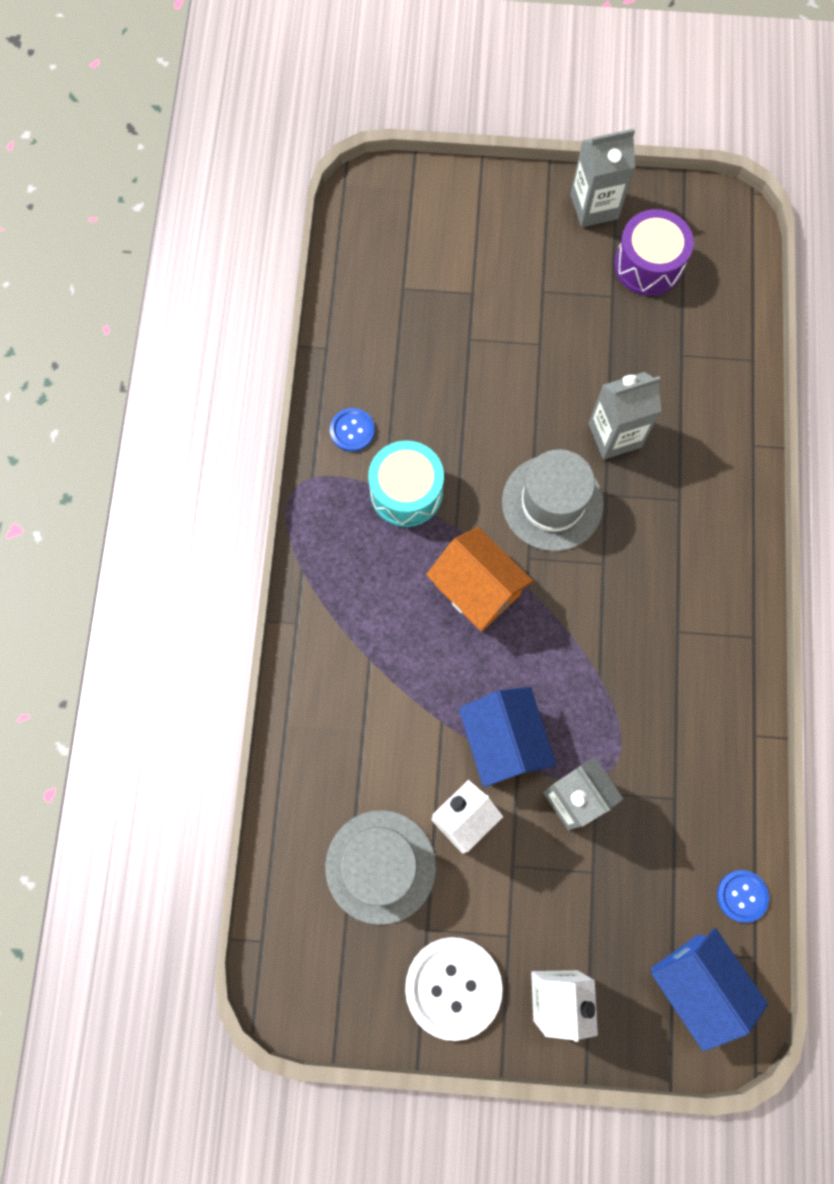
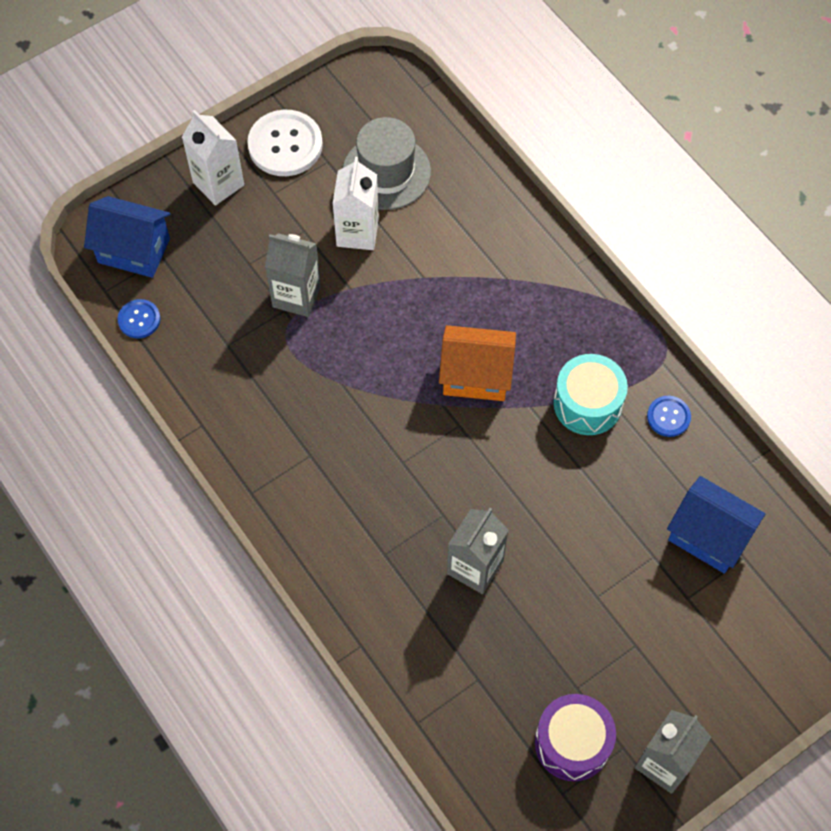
camera: 140 degrees right, 10 degrees down
blue house [459,687,556,787] -> blue house moved to [667,476,765,574]
grey hat [502,449,604,551] -> none

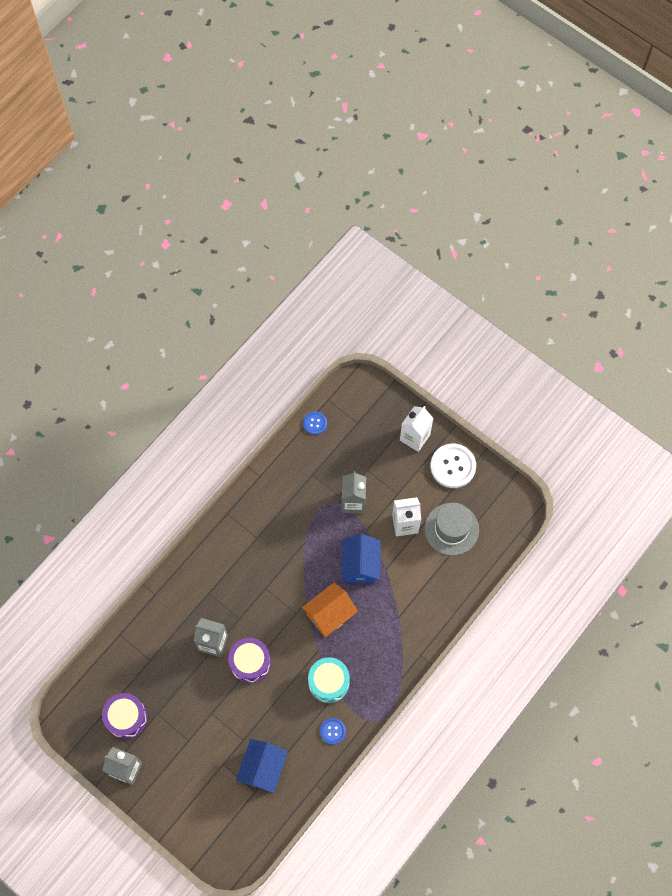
camera: 75 degrees right, 5 degrees up
blue house [84,196,171,278] -> blue house moved to [341,534,381,583]
orange house [439,325,516,401] -> orange house turned 60 degrees clockwise [302,583,358,637]
none -> purple drum [228,638,271,683]

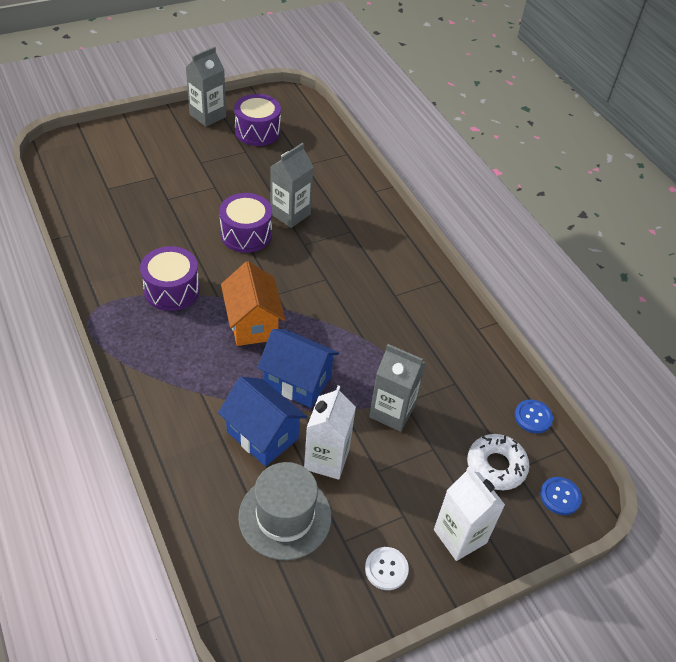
camera: 110 degrees right, 20 degrees down
blue house [236,739,288,794] -> blue house moved to [218,377,307,466]
turquoise drum [308,657,350,703] -> purple drum [140,246,200,311]
blue button [320,718,346,745] -> blue button moved to [540,477,582,515]
white button [430,444,476,488] -> white button [365,547,409,590], size x0.53
none -> white donut [467,434,530,490]

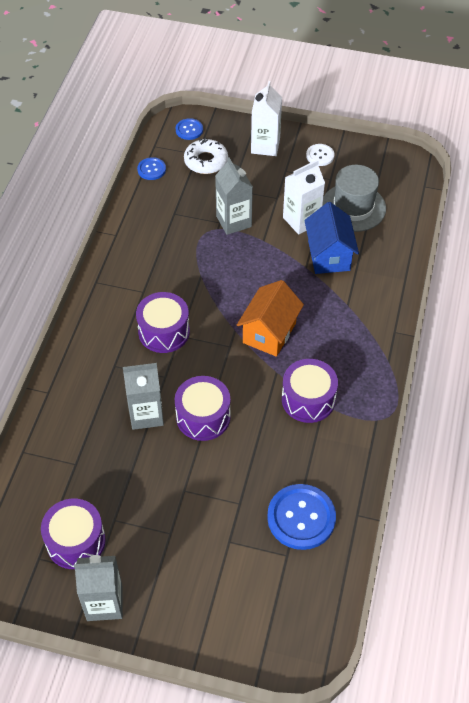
camera: 135 degrees left, 5 degrees up
blue house [257,329,339,408] -> none
none -> purple drum [136,292,190,353]
none -> blue button [267,484,336,550]

